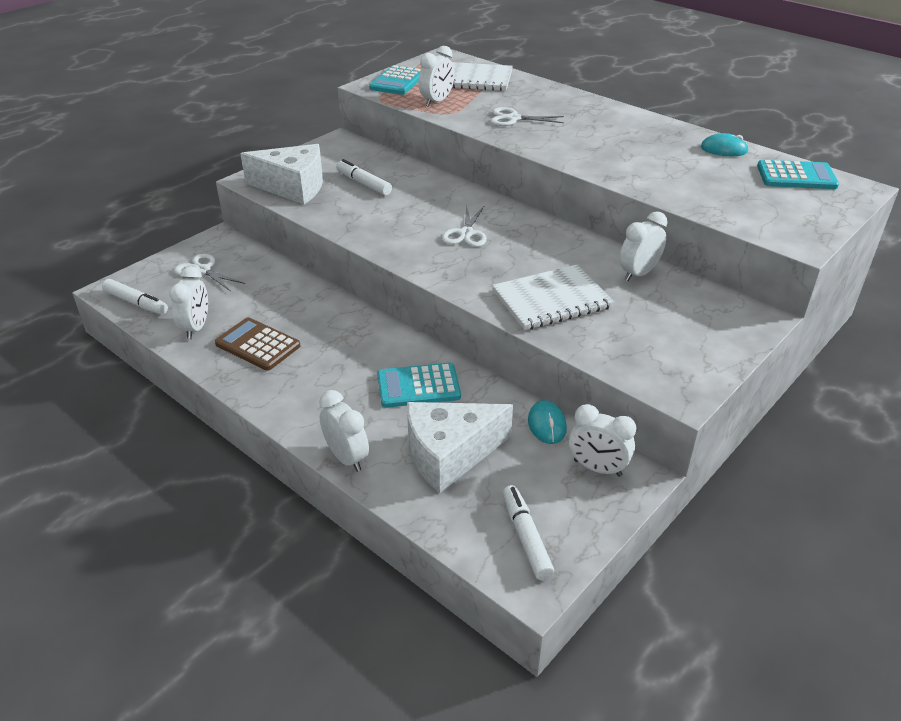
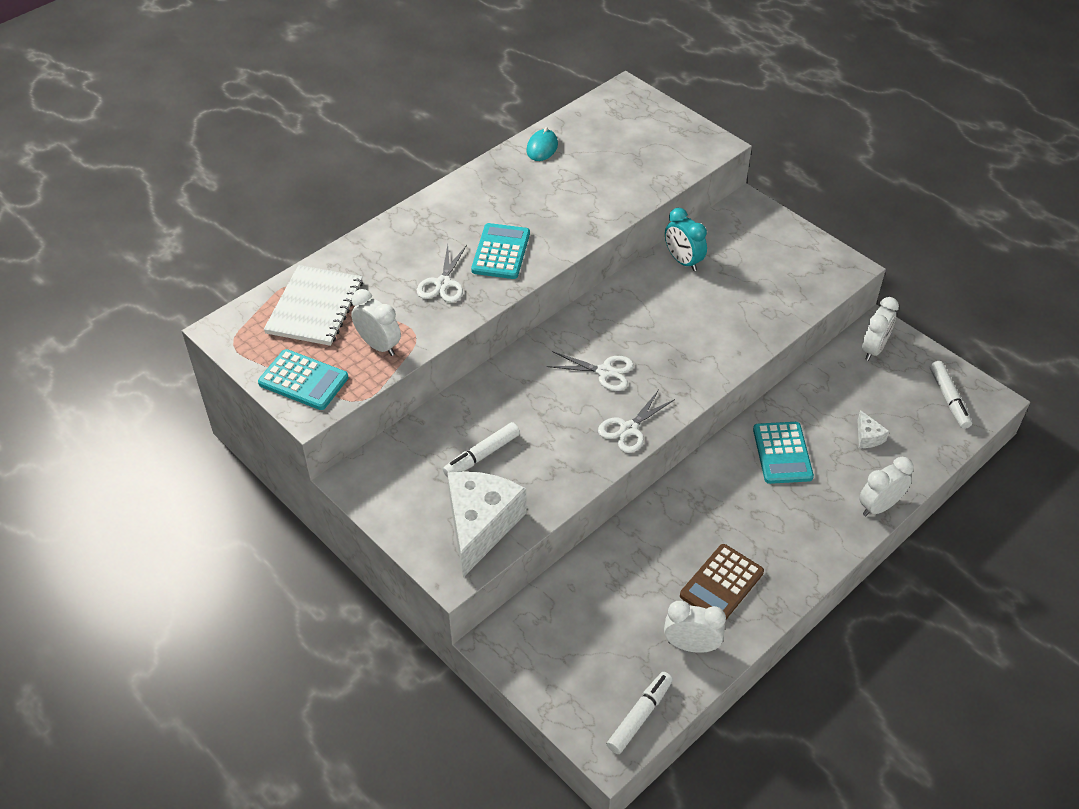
camera: 85 degrees left, 10 degrees up
white scissors [175,254,245,291] -> white scissors moved to [598,390,675,453]
white cheese [407,402,513,493] -> white cheese [858,410,889,448], size x0.42
white notebook [492,264,614,330] -> none
white marker [503,485,554,580] -> white marker turned 90 degrees counterclockwise [930,361,972,429]
turquoise mouse [528,400,567,444] -> none
white clock [619,211,667,281] -> turquoise clock [665,208,707,271]
turquoise calculator [757,160,839,189] -> turquoise calculator moved to [471,223,530,279]

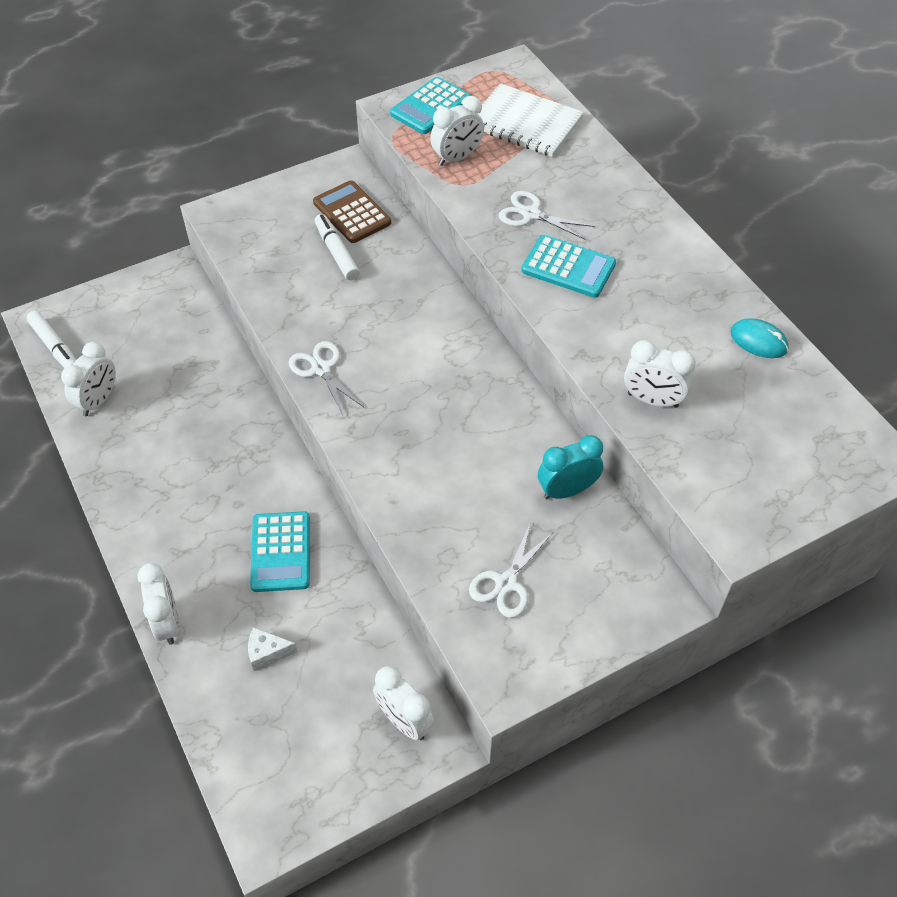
camera: 105 degrees right, 5 degrees up
white cheese [447,471,527,577] -> none
white scissors [547,351,634,391] -> white scissors moved to [469,522,552,618]
brown calculator [680,544,764,619] -> brown calculator moved to [313,180,391,243]
turquoise calculator [753,422,814,484] -> turquoise calculator turned 105 degrees counterclockwise [250,511,310,592]
white marker [930,361,972,429] -> none
none -> white clock [624,340,696,408]

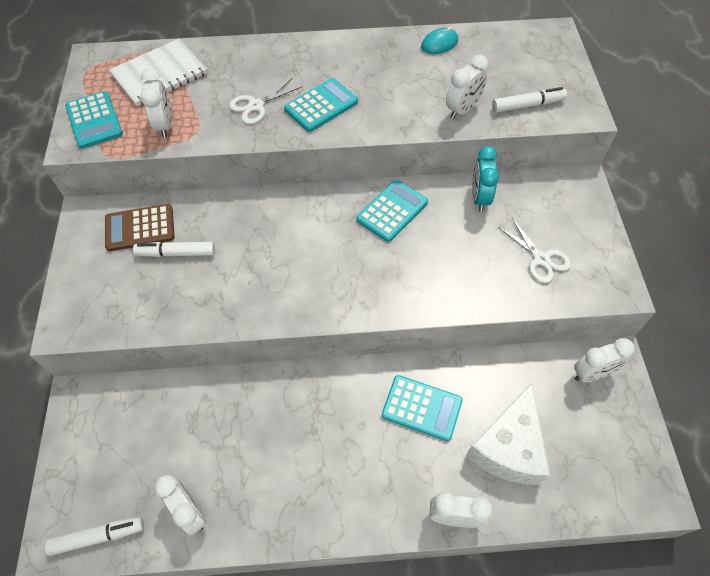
camera: 65 degrees left, 5 degrees up
white cheese [248,627,298,671] -> white cheese [466,383,550,485], size x2.40
white scissors [289,341,364,415] -> none
none -> turquoise calculator [357,180,428,242]
none -> white marker [492,87,567,113]

